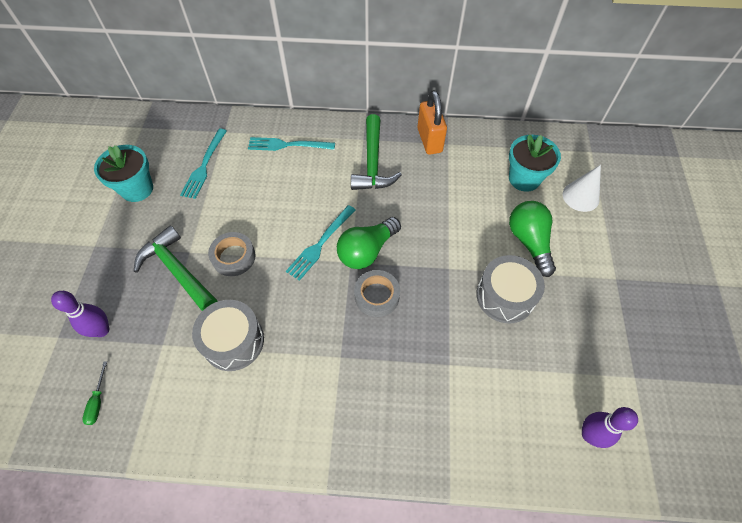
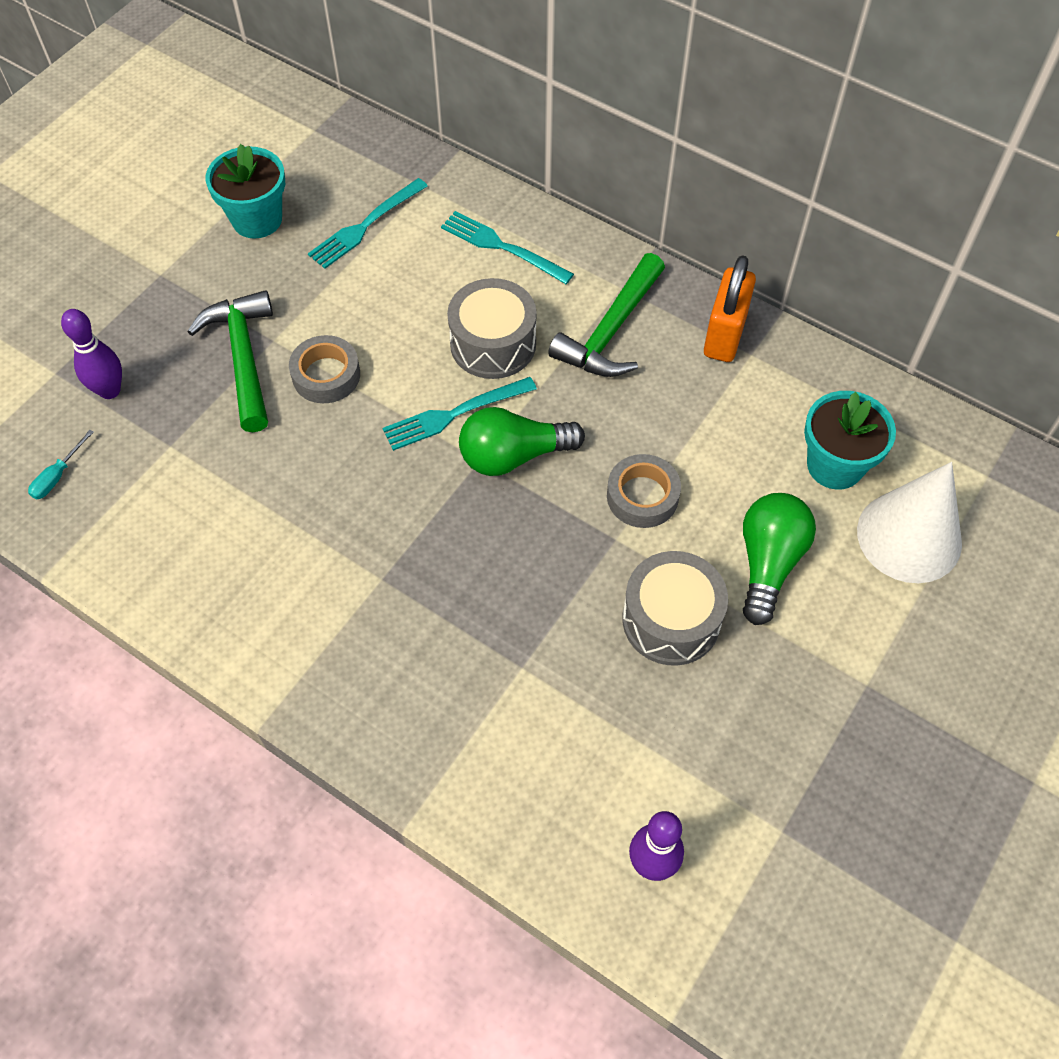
camera: 30 degrees right, 0 degrees up
green screwdriver [83,361,107,425] -> turquoise screwdriver [28,430,94,499]
grey drum [192,300,264,371] -> grey drum moved to [447,278,537,379]
grey tape [354,270,400,317] -> grey tape moved to [607,454,681,528]
white cone [563,165,601,212] -> white cone [857,462,962,583], size x1.57

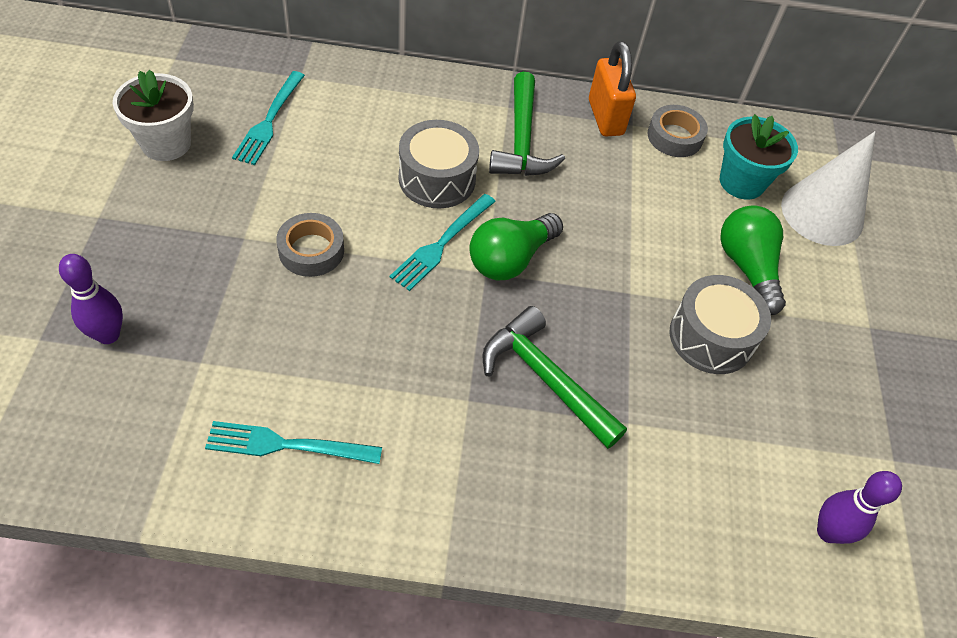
camera: 35 degrees left, 5 degrees down
turquoise screwdriver [28,430,94,499] -> none
green hammer [187,290,273,432] -> green hammer moved to [482,306,627,449]
turquoise flower pot [206,144,285,238] -> white flower pot [113,70,194,161]
turquoise fork [441,211,574,284] -> turquoise fork moved to [205,421,382,464]
grey tape [607,454,681,528] -> grey tape moved to [647,105,708,157]

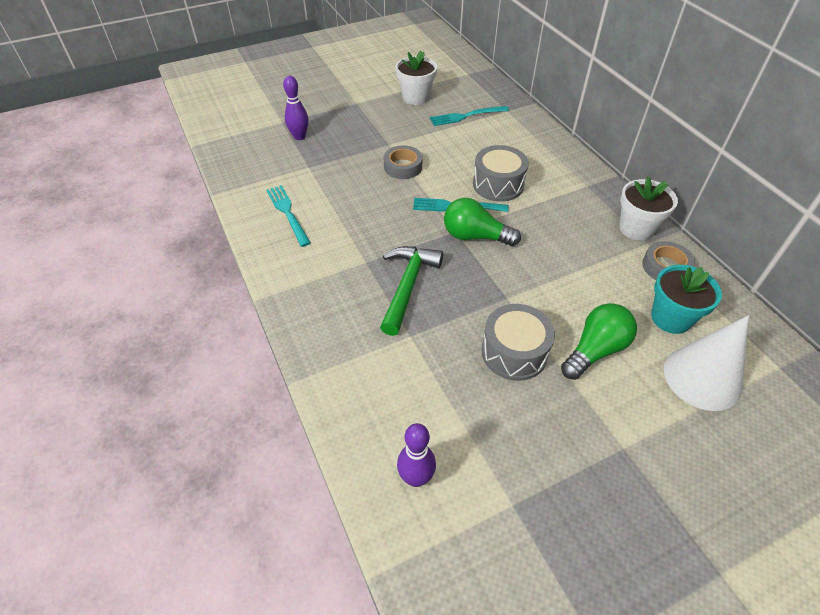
camera: 65 degrees right, 5 degrees down
green hammer [489,72,565,176] -> none
orange padlock [589,41,636,136] -> white flower pot [619,176,678,240]

